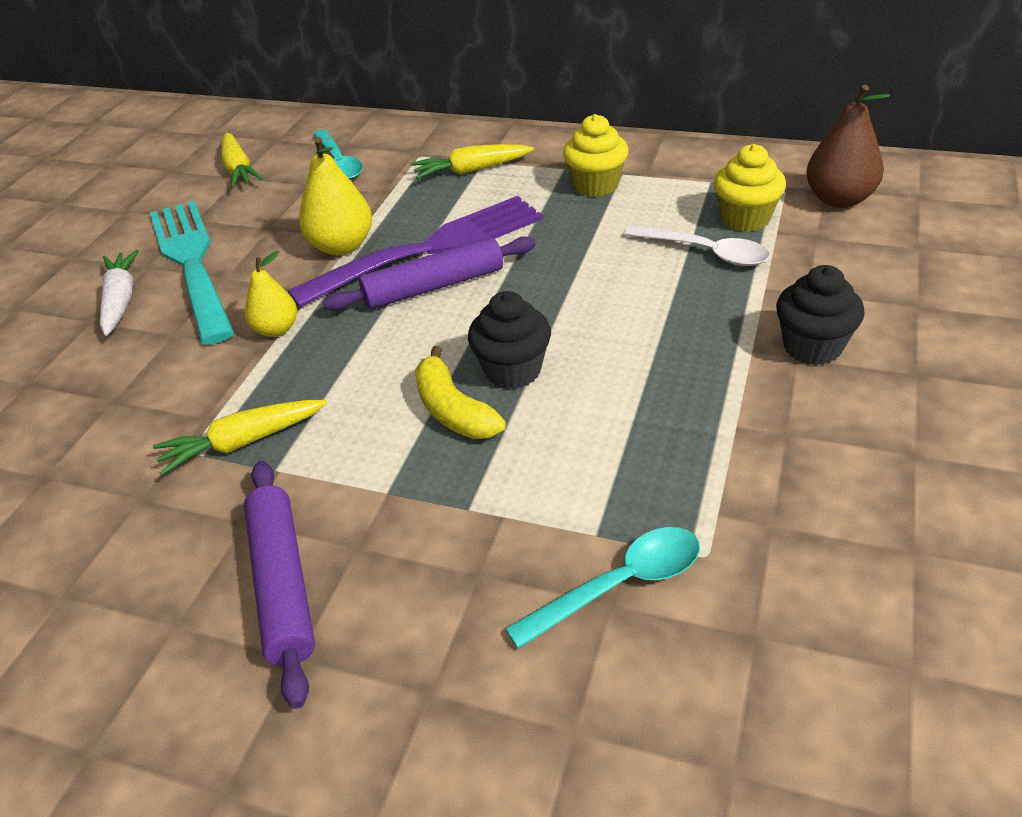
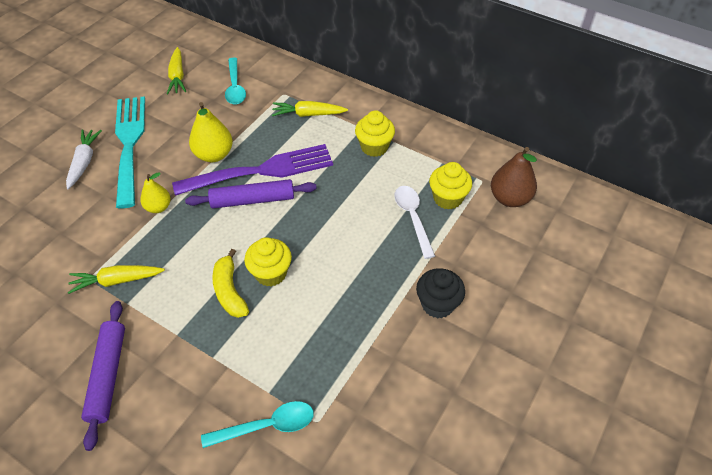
camera: 10 degrees right, 10 degrees up
black cupcake [468,291,551,389] -> yellow cupcake [244,237,292,286]
white spoon [624,225,770,266] -> white spoon turned 150 degrees counterclockwise [394,186,435,259]

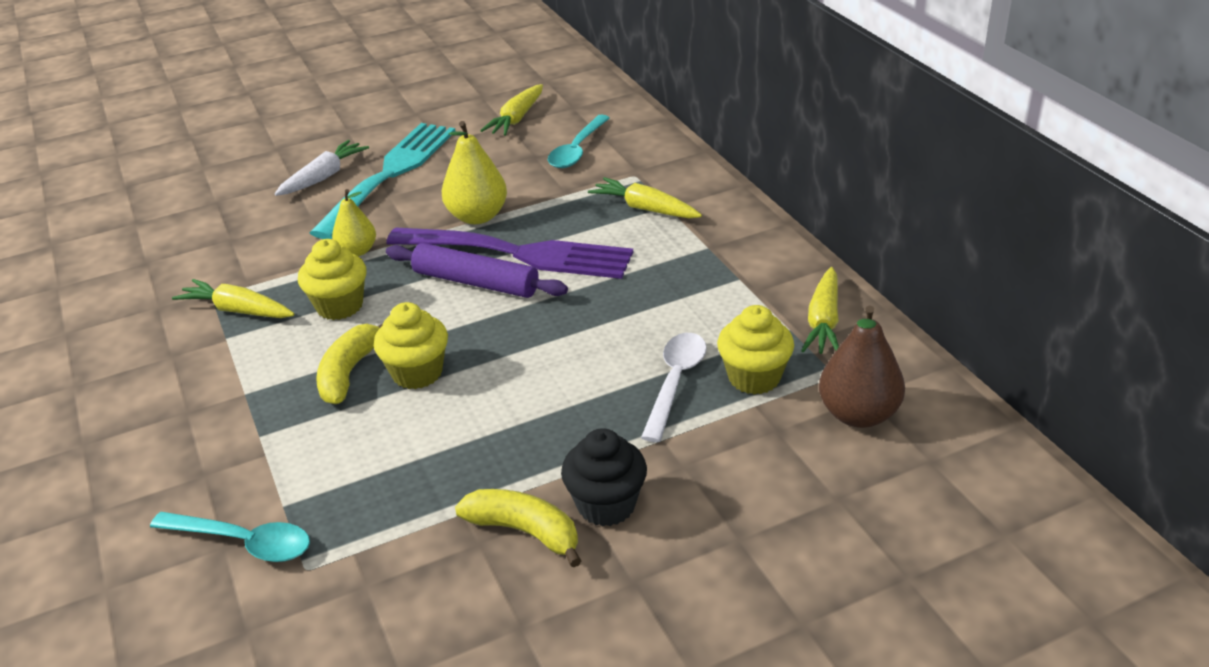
camera: 35 degrees right, 15 degrees down
purple rolling pin [81,301,125,451] -> none
yellow cupcake [355,110,395,157] -> yellow cupcake moved to [298,239,366,320]
none -> yellow banana [455,489,581,567]
none -> yellow carrot [801,267,839,354]

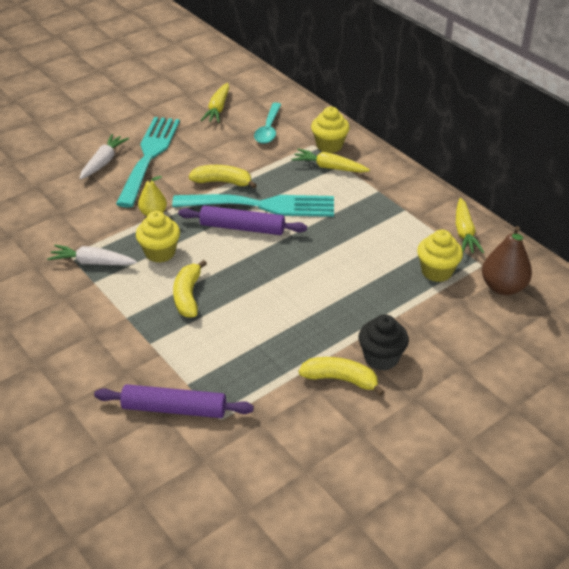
camera: 15 degrees left, 5 degrees up
turquoise spoon [150,512,310,562] -> purple rolling pin [94,384,254,418]
yellow carrot [172,279,295,318] -> white carrot [47,245,137,265]
yellow cupcake [374,302,448,389] -> yellow cupcake moved to [311,107,350,153]
purple fork [386,228,633,279] -> turquoise fork [172,194,334,217]
yellow pear [442,121,507,224] -> yellow banana [189,165,257,189]
white spoon [641,333,707,442] -> none

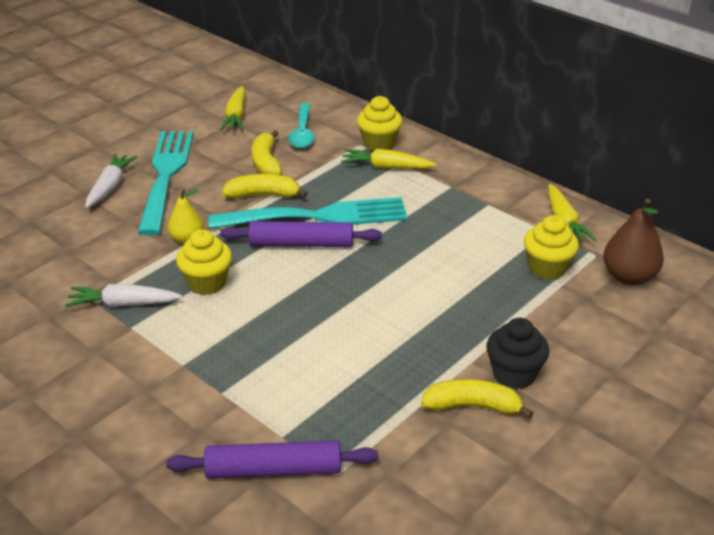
camera: 10 degrees left, 5 degrees down
yellow banana [173,260,207,318] -> yellow banana moved to [252,130,282,175]

